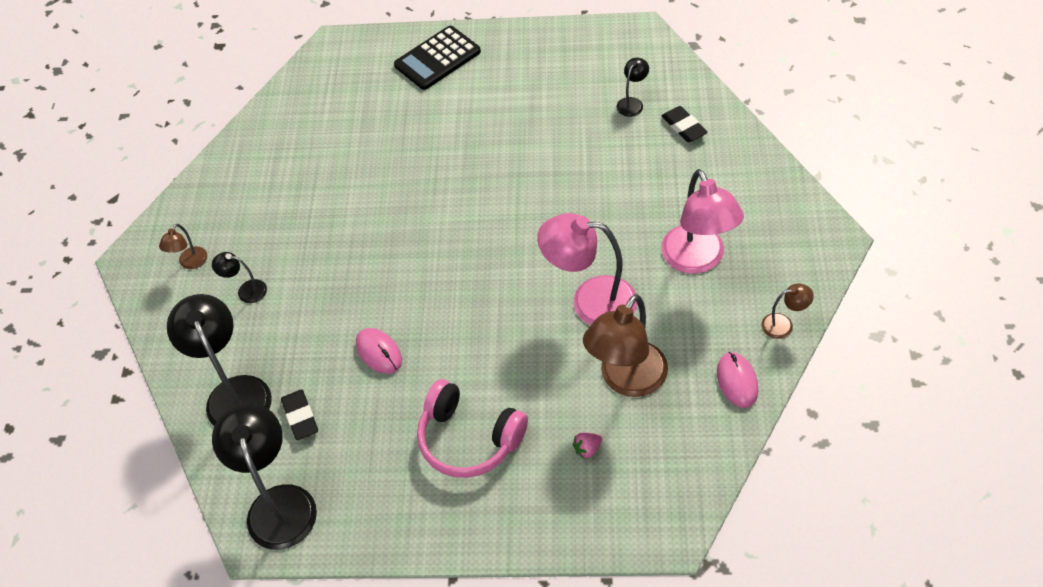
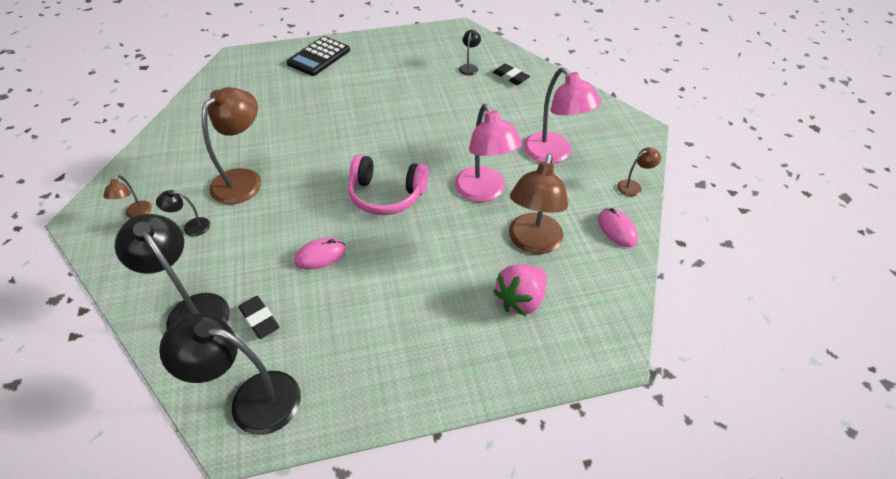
camera: 20 degrees left, 5 degrees down
black lamp [212,403,317,550] -> black lamp turned 45 degrees counterclockwise [159,313,301,435]
pink mouse [356,328,402,374] -> pink mouse turned 60 degrees counterclockwise [294,238,346,269]
pink headphones [417,379,528,478] -> pink headphones moved to [348,155,429,215]
pink lamp [537,213,637,325] -> pink lamp turned 105 degrees counterclockwise [455,104,522,202]
pink strawberry [573,432,602,459] -> pink strawberry [493,265,547,316], size x2.23
none -> brown lamp [202,87,261,204]

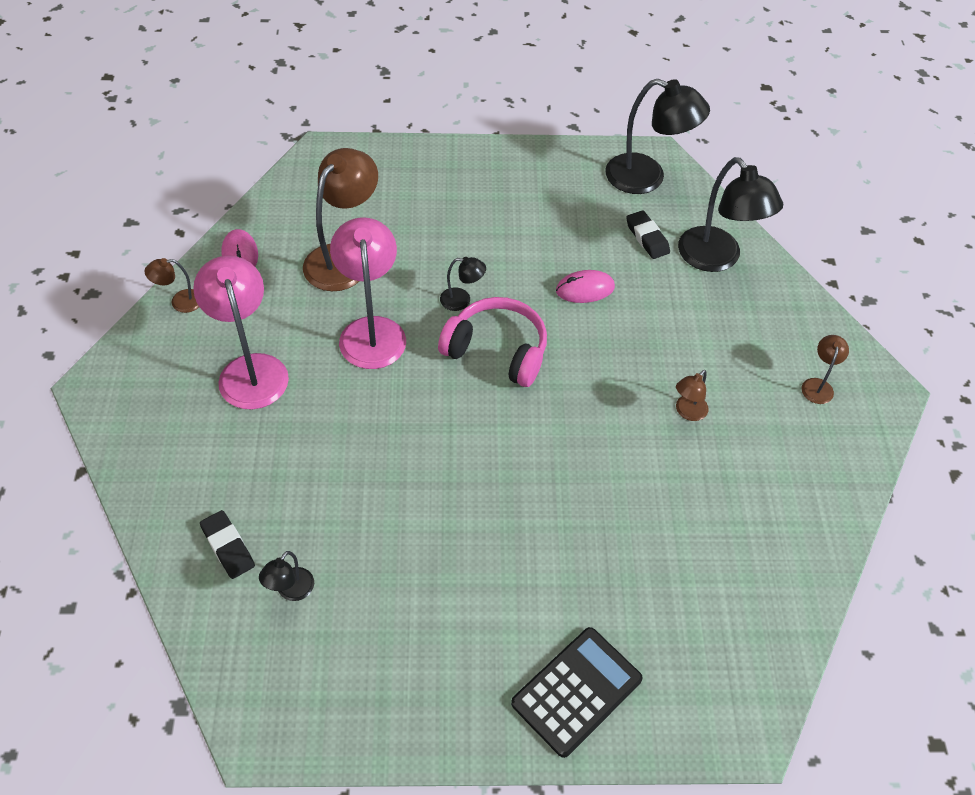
camera: 170 degrees left, 5 degrees up
black lamp [156,190,210,236] -> black lamp moved to [440,257,486,311]
brown lamp [202,87,261,204] -> brown lamp [676,370,709,421], size x0.47
pink strawberry [493,265,547,316] -> none

